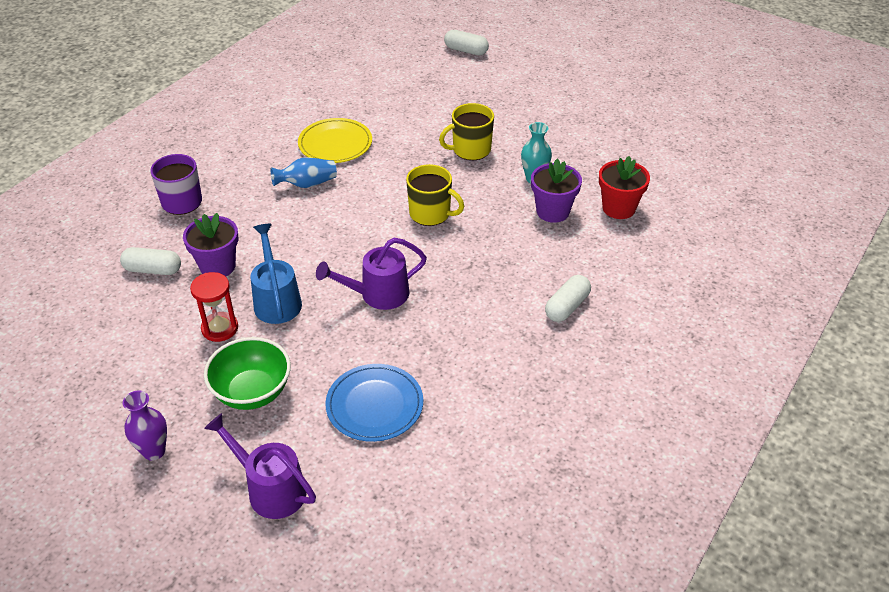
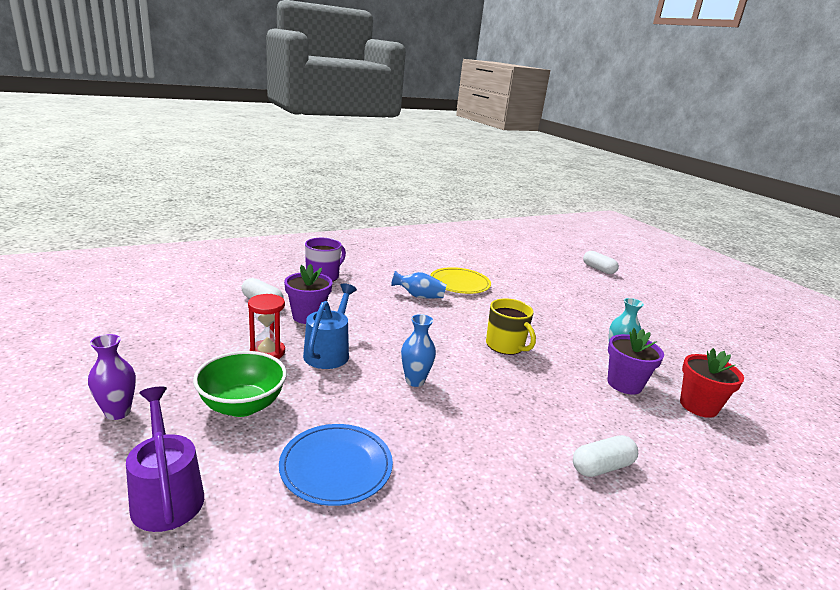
camera: 25 degrees right, 20 degrees down
purple watering can [316,238,427,310] -> blue vase [401,314,436,387]
yellow mug [439,103,494,160] -> none

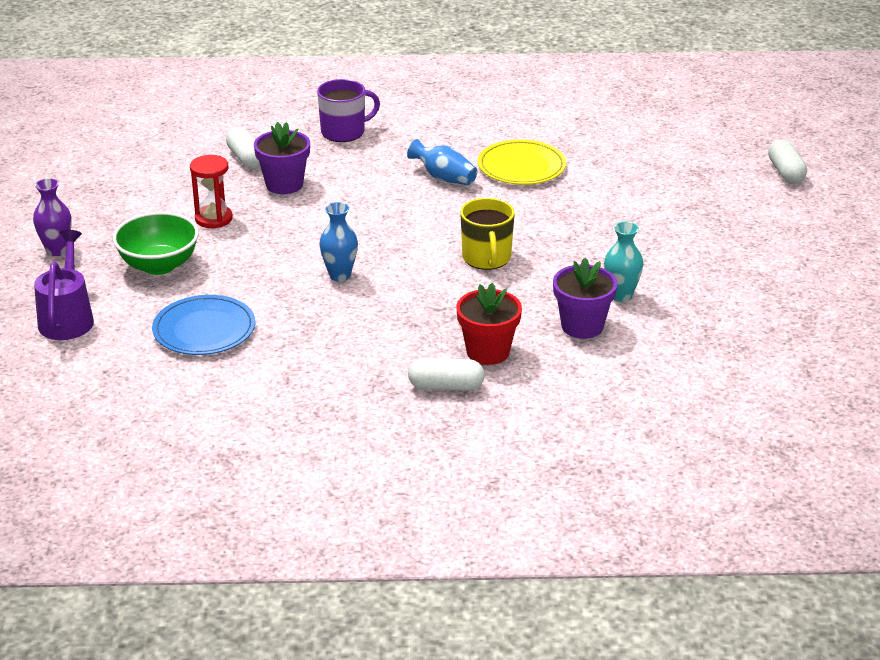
camera: 30 degrees right, 10 degrees up
blue watering can [303,283,357,369] -> none
red flower pot [680,348,744,418] -> red flower pot moved to [456,283,522,365]

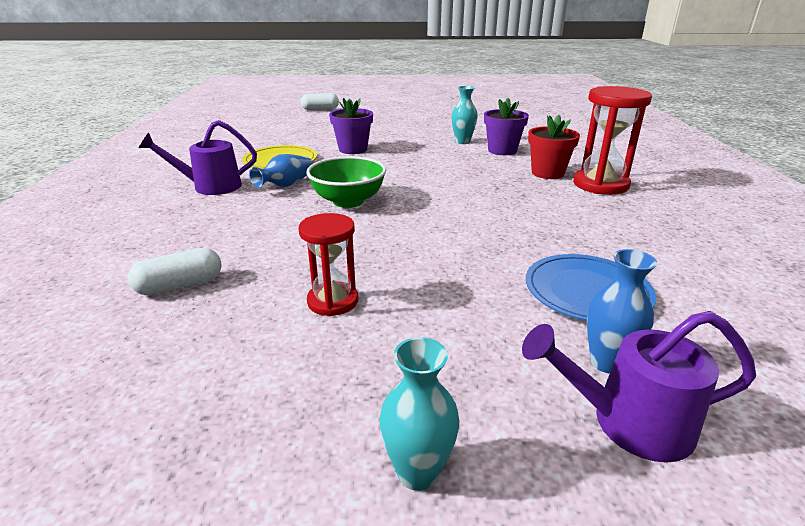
camera: 90 degrees left, 5 degrees down
purple vase [33,178,72,256] -> turquoise vase [379,337,459,491]
green bowl [113,212,199,275] -> green bowl moved to [306,156,386,208]
purple flower pot [254,122,310,194] -> purple flower pot moved to [329,98,373,154]
purple mug [317,79,380,142] -> none
blue vase [319,202,358,282] -> blue vase moved to [587,249,658,374]
white capsule [408,358,485,391] -> red hourglass [573,86,652,195]
yellow mug [460,198,515,270] -> none
none -> purple watering can [139,120,257,195]

